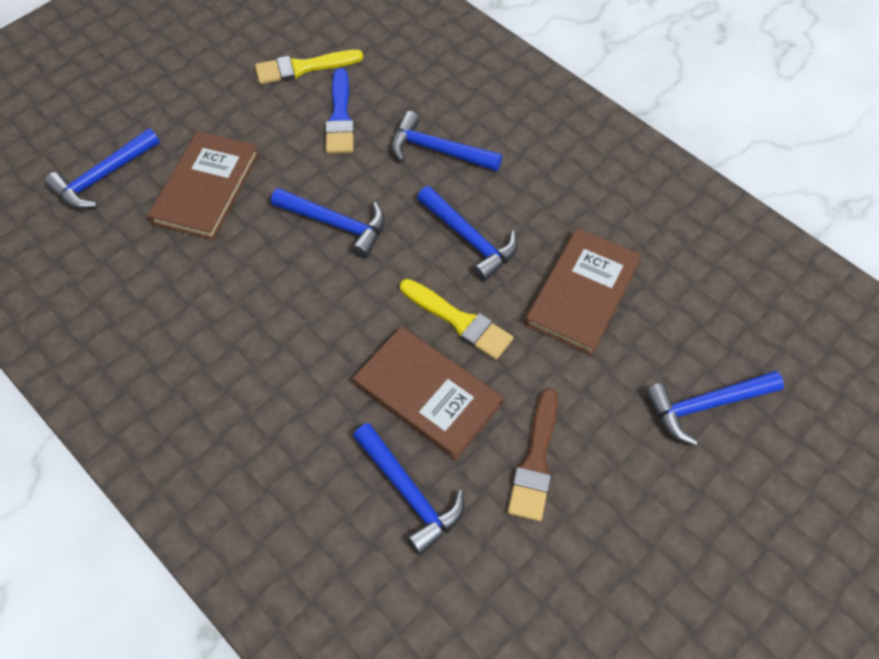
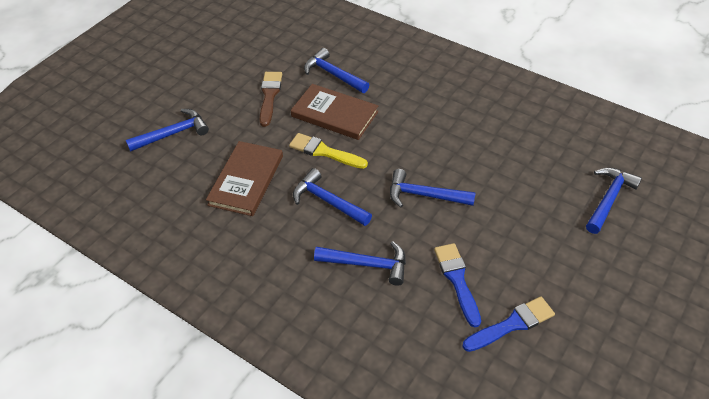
camera: 170 degrees right, 10 degrees down
brown book [148,131,259,240] -> none
yellow brush [255,50,363,84] -> blue brush [463,296,555,352]

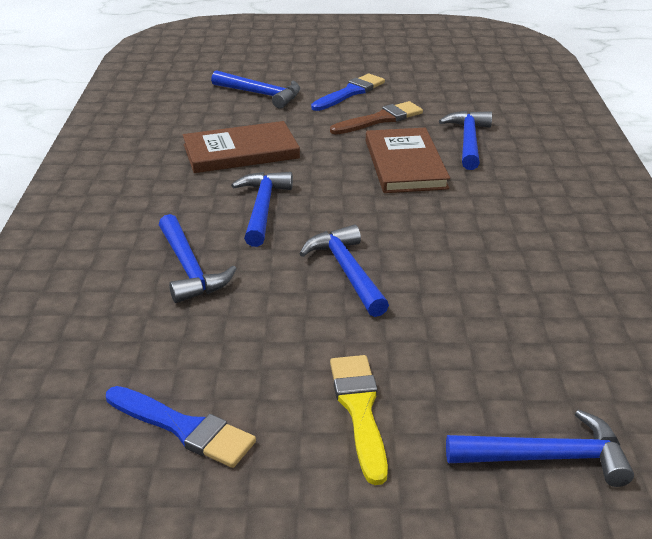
camera: 55 degrees right, 15 degrees down
yellow brush [289,133,368,169] -> yellow brush moved to [330,355,388,485]
blue brush [434,243,481,328] -> blue brush moved to [311,74,385,111]

